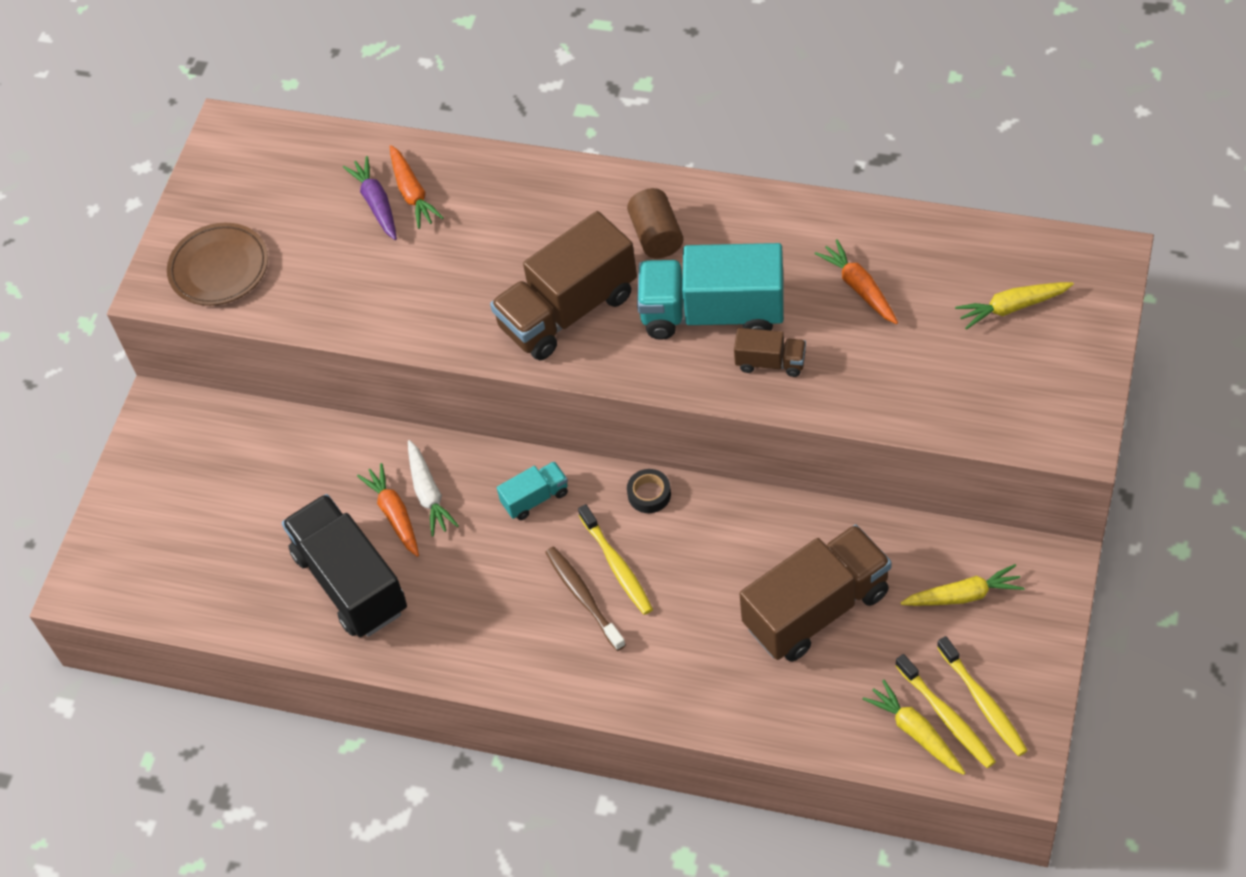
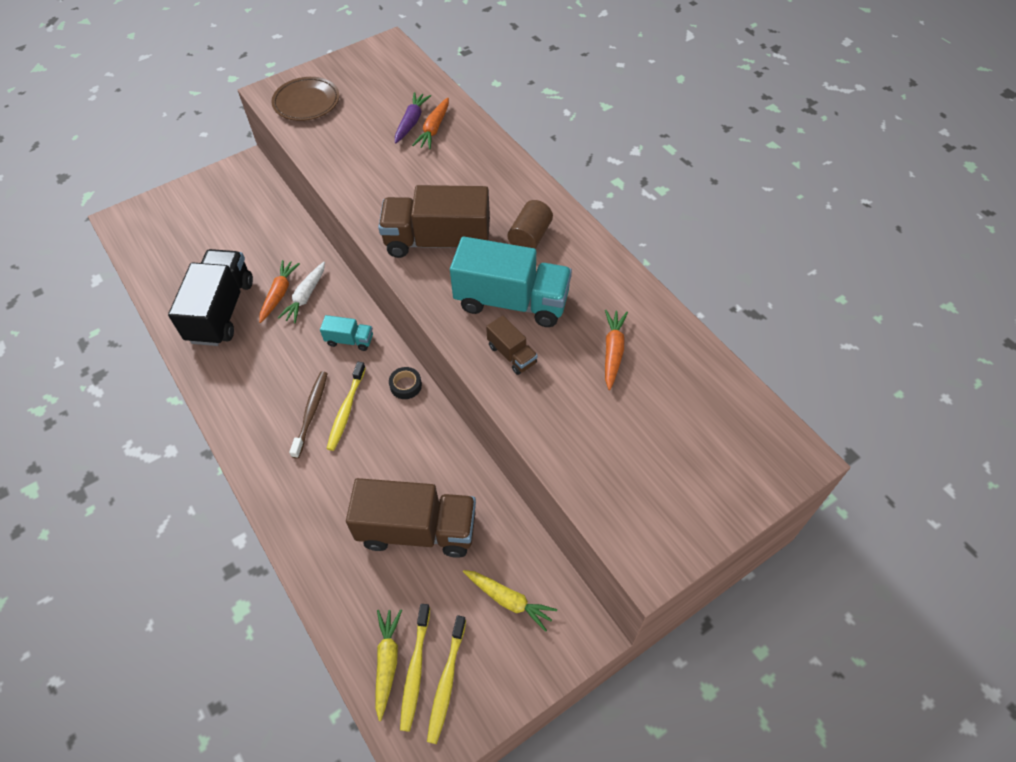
camera: 35 degrees right, 0 degrees up
turquoise truck [637,243,784,340] -> turquoise truck turned 150 degrees clockwise [450,236,572,327]
yellow carrot [955,282,1074,330] -> none

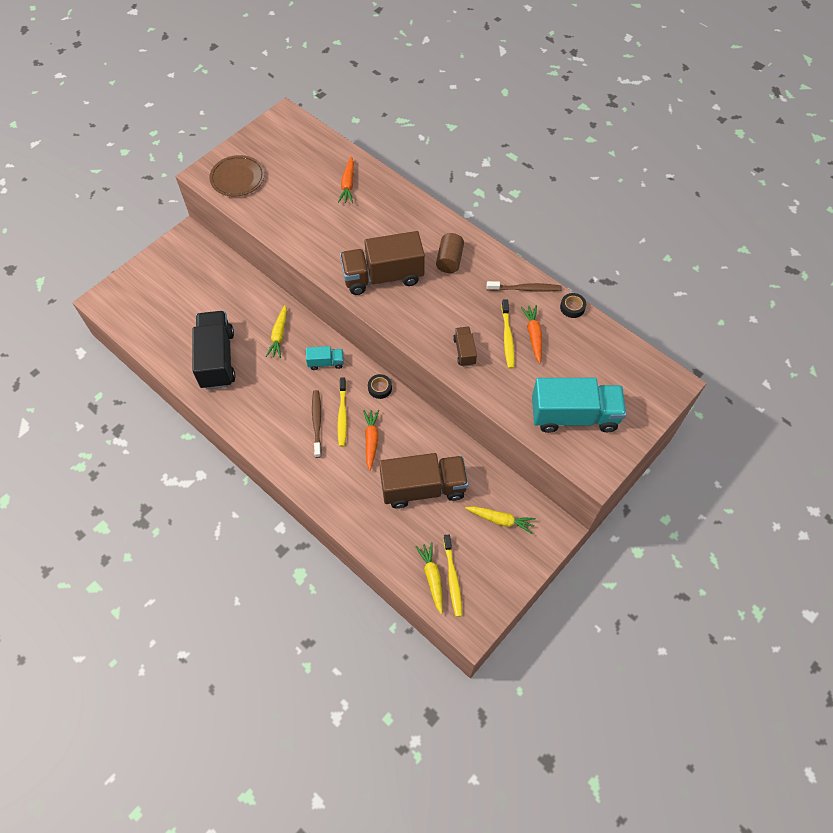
camera: 15 degrees left, 5 degrees up
orange carrot [259,260,300,323] -> orange carrot moved to [363,410,379,471]
white carrot [278,262,325,323] -> yellow carrot [266,305,287,358]
purple carrot [395,92,431,144] -> none
yellow toothbrush [427,615,466,744] -> yellow toothbrush moved to [502,299,515,369]
turquoise truck [450,236,572,327] -> turquoise truck moved to [532,378,626,433]
brown truck [486,315,538,375] -> brown truck turned 135 degrees counterclockwise [453,327,477,367]
none -> brown toothbrush [486,281,561,292]
none -> black tape [560,293,586,318]

